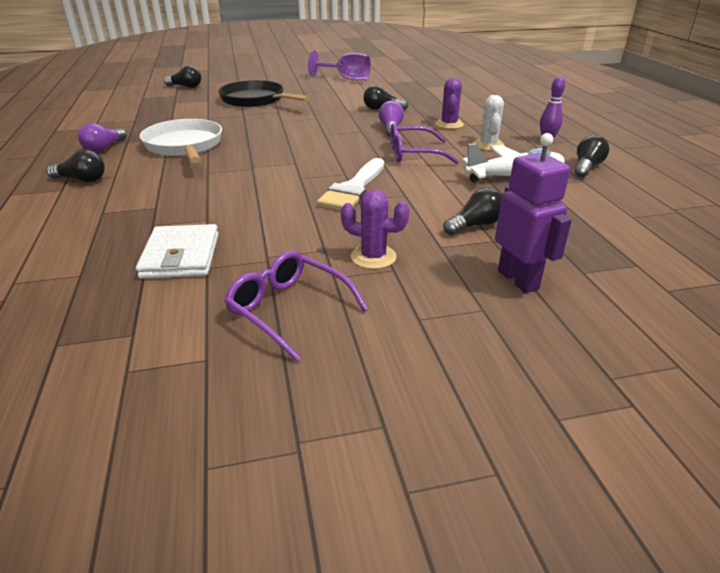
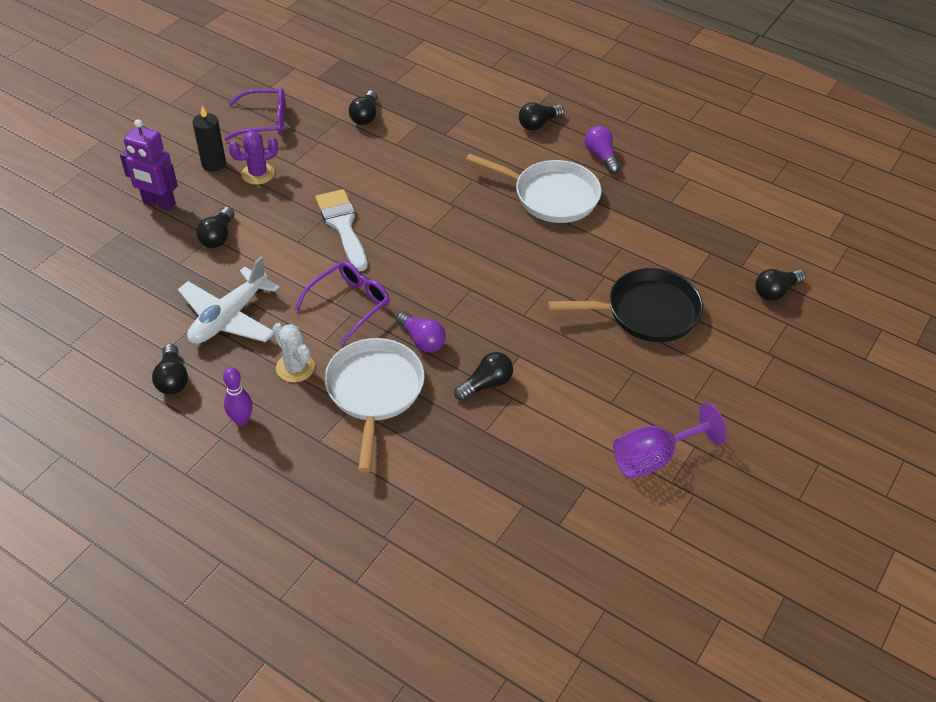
camera: 135 degrees right, 15 degrees up
white wallet [136,224,219,279] -> black light bulb [349,91,377,125]
purple cactus [435,78,464,129] -> white pan [324,338,425,472]
none -> black candle [192,106,226,172]

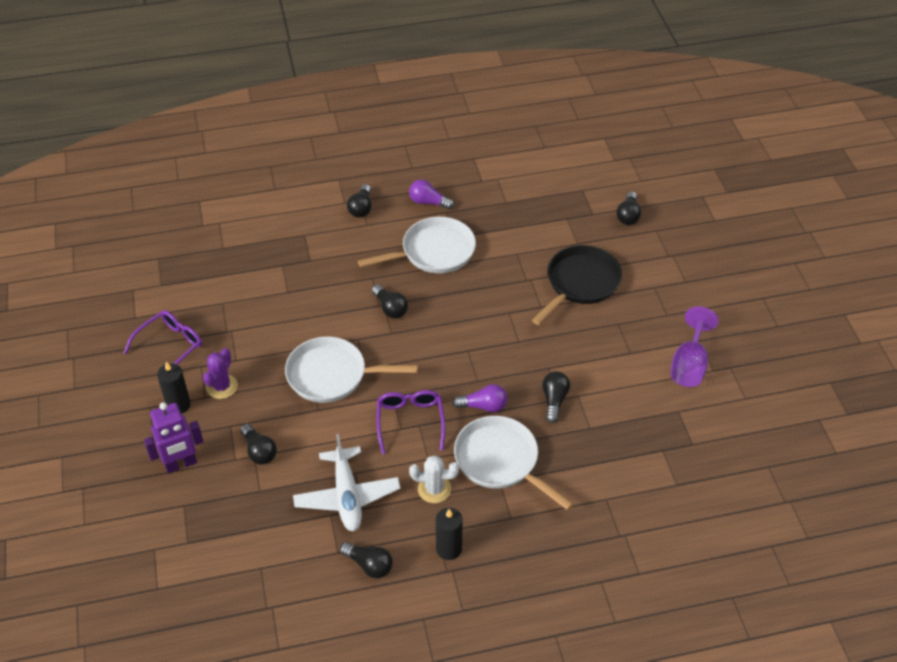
camera: 45 degrees left, 0 degrees up
purple bowling pin [223,367,253,426] -> black candle [436,508,463,560]
white brush [315,189,367,271] -> white pan [285,337,418,403]
black light bulb [349,91,377,125] -> black light bulb moved to [372,285,408,319]

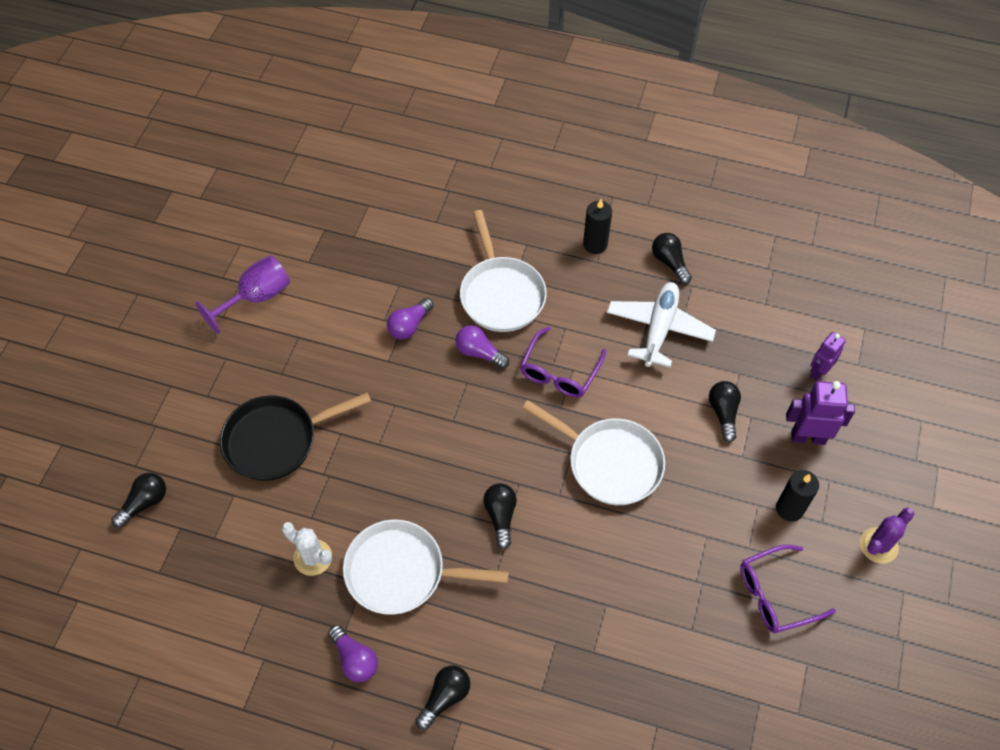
camera: 150 degrees left, 10 degrees up
purple cactus [203,348,238,399] -> purple cactus moved to [860,508,914,564]
white cactus [409,455,459,503] -> white cactus moved to [282,522,332,576]
black light bulb [542,371,570,423] -> purple light bulb [387,298,434,340]
none -> purple robot [810,332,846,381]

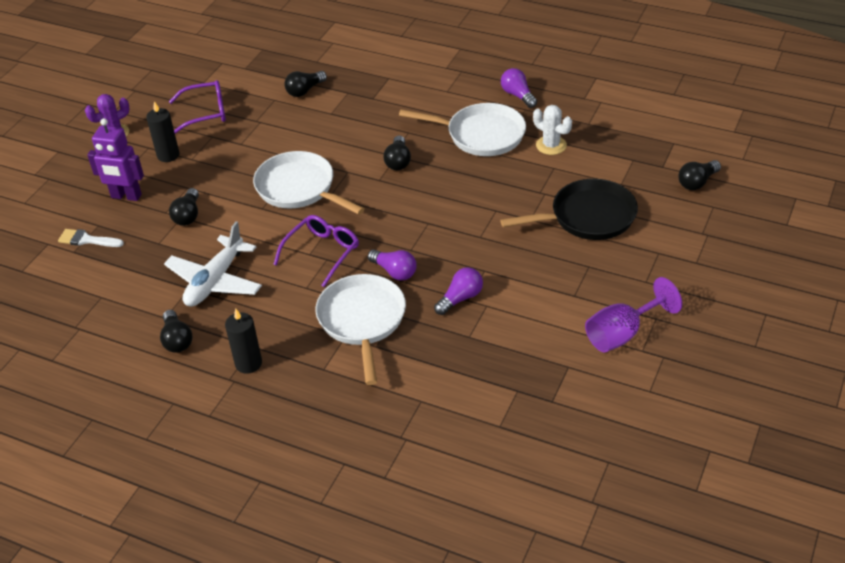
camera: 170 degrees left, 15 degrees down
black light bulb [415,665,470,730] -> black light bulb moved to [285,71,327,97]
purple robot [810,332,846,381] -> white brush [58,229,124,247]

